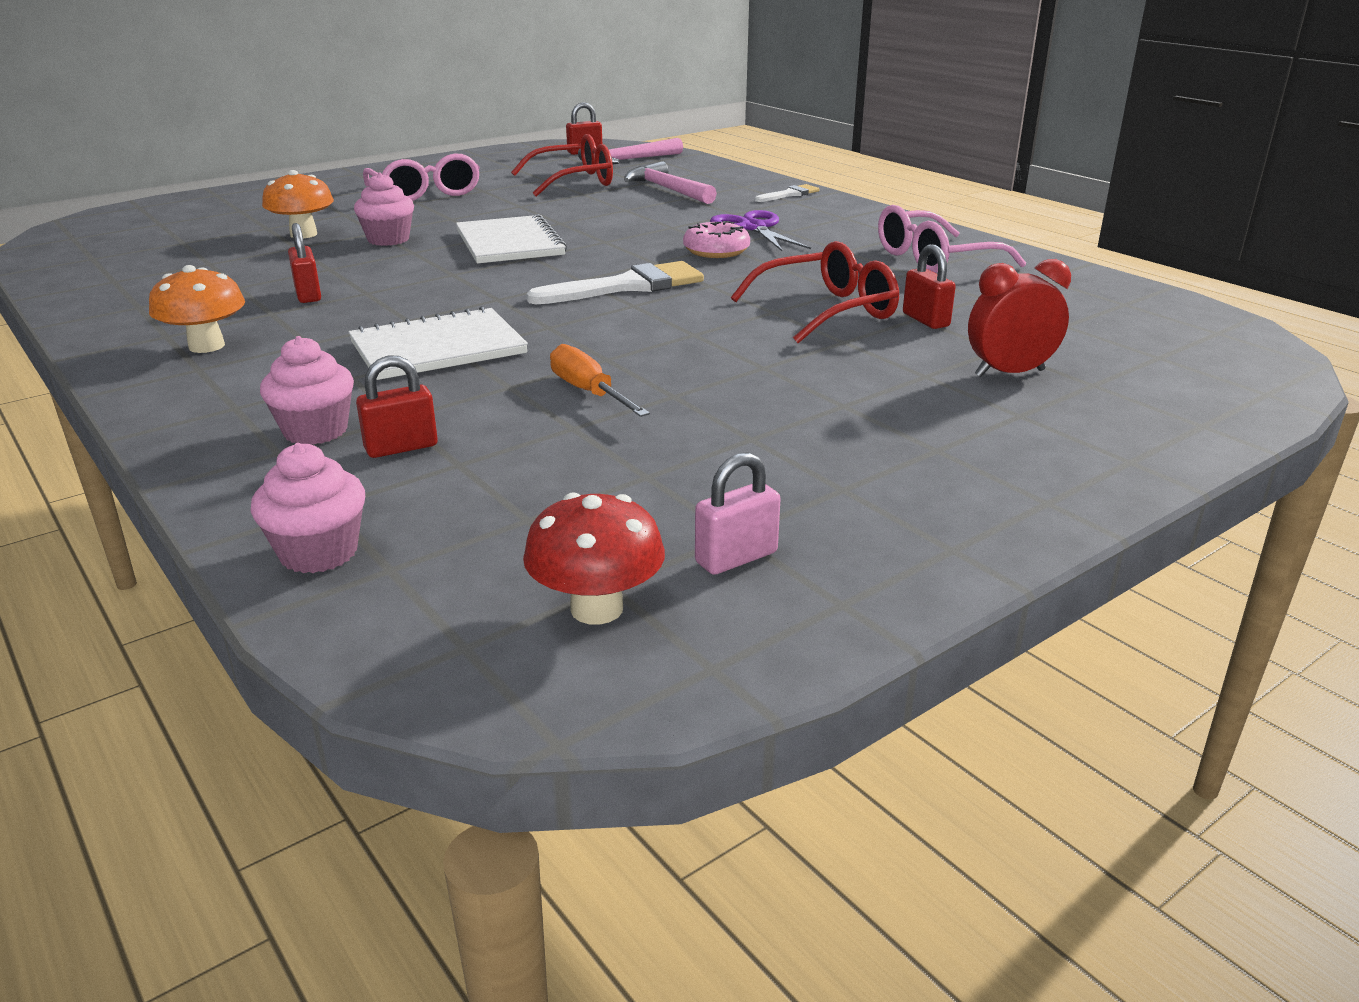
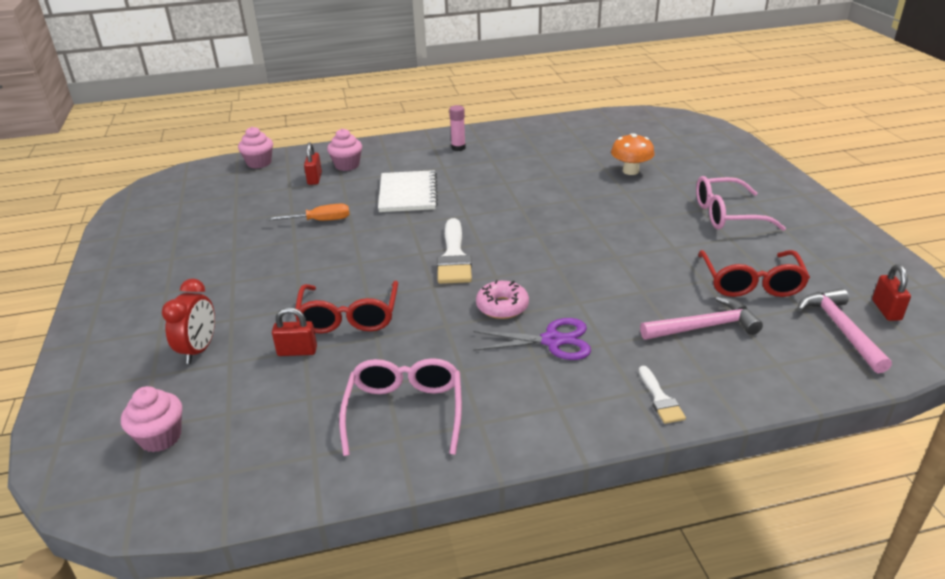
camera: 115 degrees right, 5 degrees up
orange mushroom [149,265,245,353] -> pink glue stick [449,105,466,151]
red padlock [288,223,321,303] -> none
pink cupcake [354,172,414,246] -> pink cupcake moved to [121,386,182,452]
white notebook [456,214,567,264] -> none
red mushroom [523,492,665,625] -> none
pink padlock [695,452,781,575] -> none

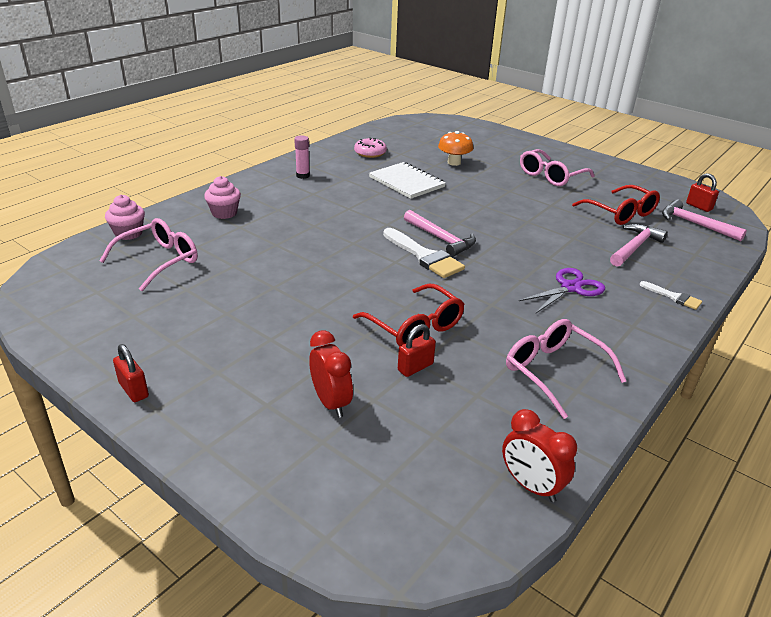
camera: 40 degrees left, 0 degrees up
pink cupcake [121,386,182,452] -> none
orange screwdriver [267,203,350,221] -> none
red padlock [304,142,322,185] -> red padlock moved to [113,344,149,402]
white notebook [378,170,438,212] -> white notebook moved to [369,162,446,199]
pink donut [476,280,529,319] -> pink donut moved to [354,137,387,158]
none -> pink glasses [99,218,198,291]
none -> pink hammer [404,210,476,257]
none -> red clock [502,409,577,502]

